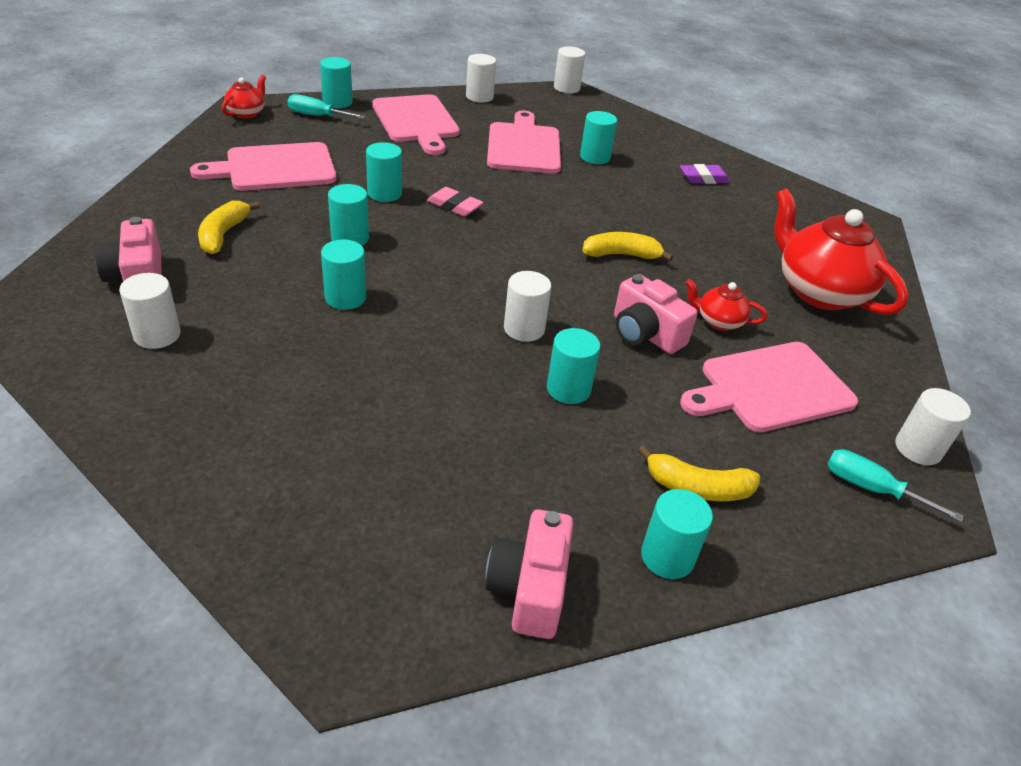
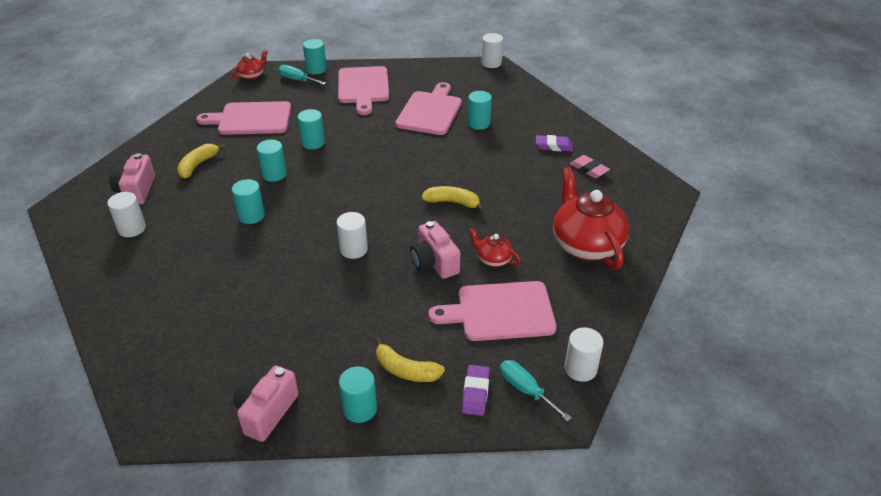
camera: 20 degrees right, 0 degrees up
pink eraser [427,187,484,216] -> pink eraser moved to [570,155,610,178]
white cylinder [466,54,496,103] -> none
turquoise cylinder [547,328,601,404] -> none
none -> purple eraser [462,365,490,416]

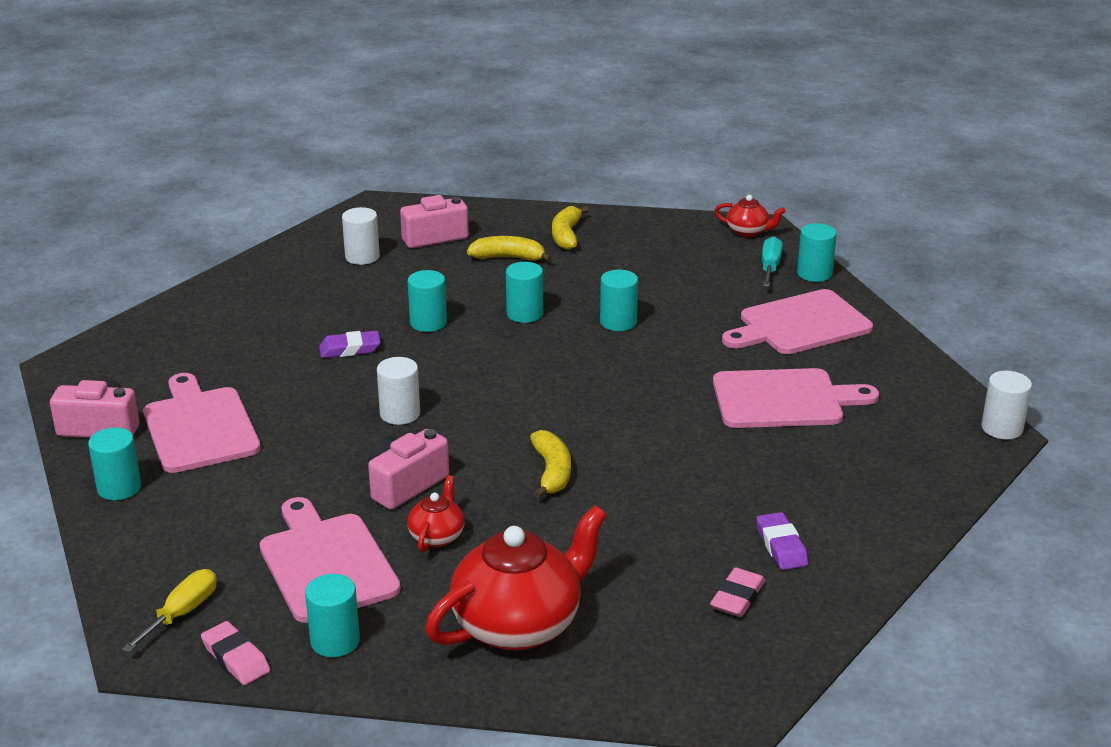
camera: 70 degrees right, 10 degrees down
pink cutting board [196,101,291,135] -> pink cutting board moved to [143,373,261,473]
yellow banana [375,338,445,382] -> yellow banana moved to [552,206,589,250]
purple eraser [462,365,490,416] -> purple eraser moved to [319,331,381,358]
turquoise cylinder [468,91,492,130] -> turquoise cylinder moved to [305,574,360,657]
turquoise screwdriver [500,360,572,422] -> yellow screwdriver [122,569,217,652]
white cylinder [564,327,603,382] -> pink eraser [201,621,270,685]

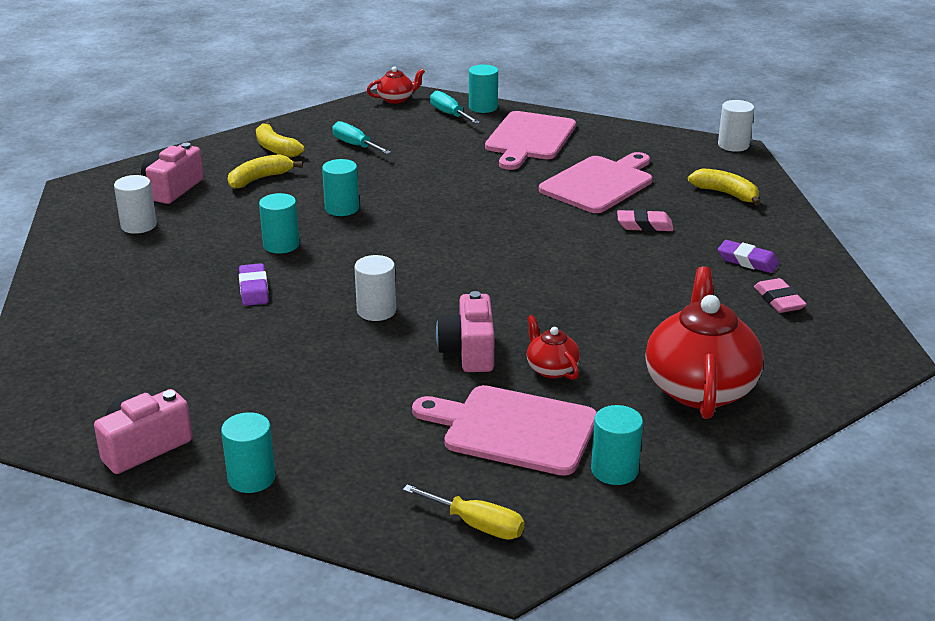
camera: 45 degrees left, 0 degrees up
yellow screwdriver [122,569,217,652] -> yellow screwdriver turned 135 degrees clockwise [403,484,525,540]
pink cutting board [143,373,261,473] -> none
pink eraser [201,621,270,685] -> pink eraser moved to [617,209,673,232]
purple eraser [319,331,381,358] -> purple eraser turned 45 degrees counterclockwise [239,263,269,306]
yellow banana [530,430,571,499] -> yellow banana moved to [688,168,761,206]
turquoise cylinder [600,270,638,331] -> none
none -> turquoise screwdriver [332,121,392,154]

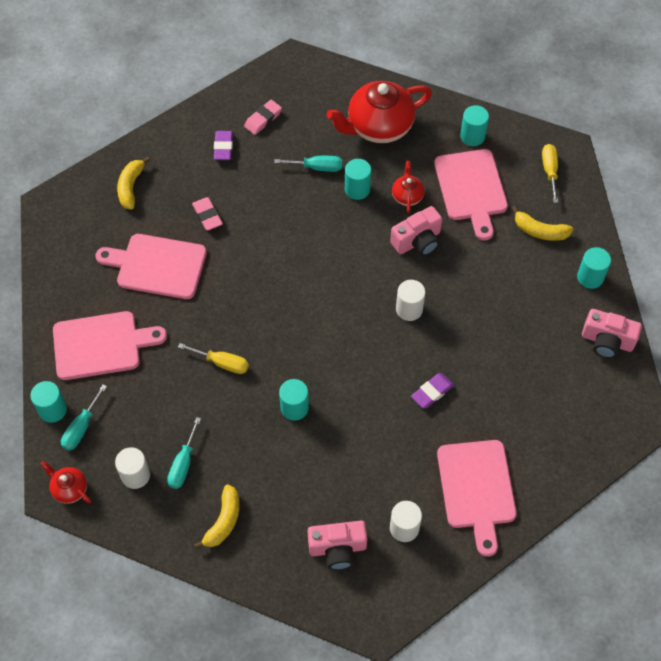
camera: 120 degrees left, 30 degrees up
yellow banana [228,154,303,189] -> yellow banana moved to [511,206,573,241]
turquoise cylinder [259,193,299,254] -> turquoise cylinder moved to [345,159,371,200]
red teapot [527,315,580,380] -> red teapot turned 150 degrees clockwise [392,161,425,213]
white cylinder [718,100,754,152] -> white cylinder moved to [115,447,150,489]
none -> yellow screwdriver [178,343,249,374]
none -> turquoise screwdriver [274,156,342,172]
none -> pink cutting board [437,440,517,557]

